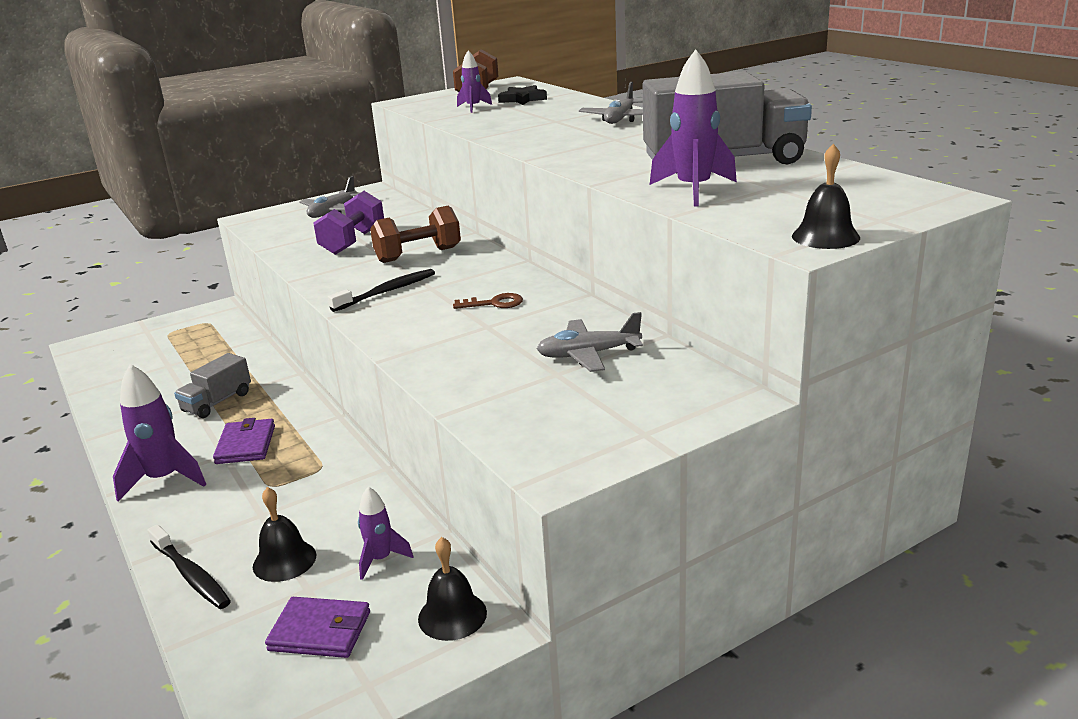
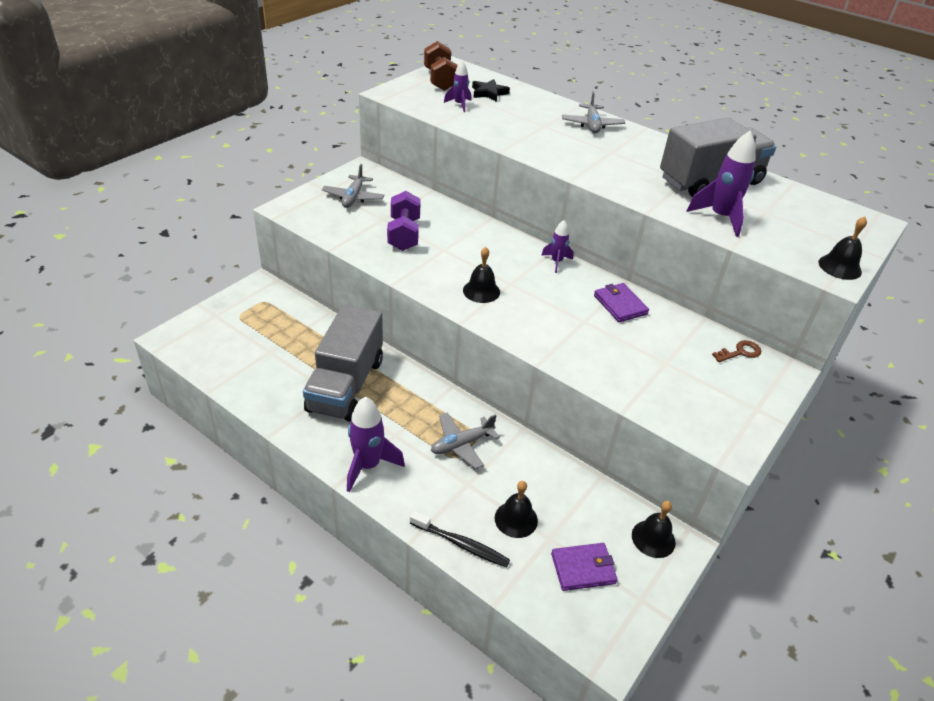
camera: 25 degrees left, 15 degrees up
grey truck [174,353,251,418] -> grey truck [303,304,383,422], size x1.98
purple wallet [213,418,275,464] -> purple wallet moved to [594,283,649,322]
black toothbrush [328,269,435,312] -> black bell [463,247,500,303]
purple rocket [358,487,414,580] -> purple rocket moved to [541,220,573,273]
brown dumbbell [370,206,461,263] -> none
brown key [453,293,523,309] -> brown key moved to [712,340,761,362]
grey plane [537,312,643,372] -> grey plane moved to [431,413,500,469]

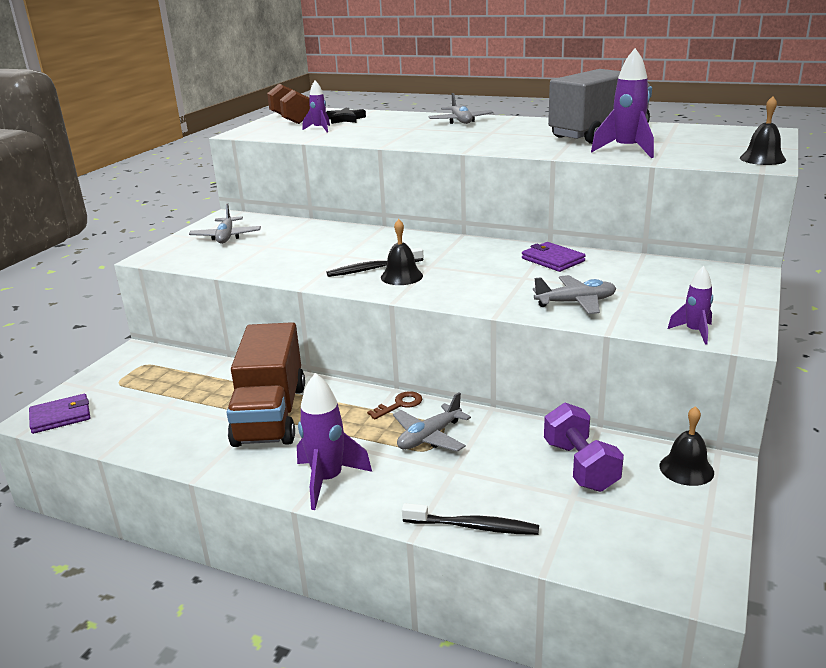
camera: 10 degrees left, 15 degrees down
grey truck [303,304,383,422] -> brown truck [227,322,305,447]
purple dumbbell [387,191,421,251] -> purple dumbbell moved to [544,403,624,492]
black bell [495,481,538,538] -> none
purple rocket [541,220,573,273] -> purple rocket moved to [668,266,713,345]
purple wallet [551,543,618,591] -> purple wallet moved to [29,394,90,434]
brown key [712,340,761,362] -> brown key moved to [367,391,422,419]
none -> black toothbrush [326,248,423,277]
none -> grey plane [533,275,616,314]

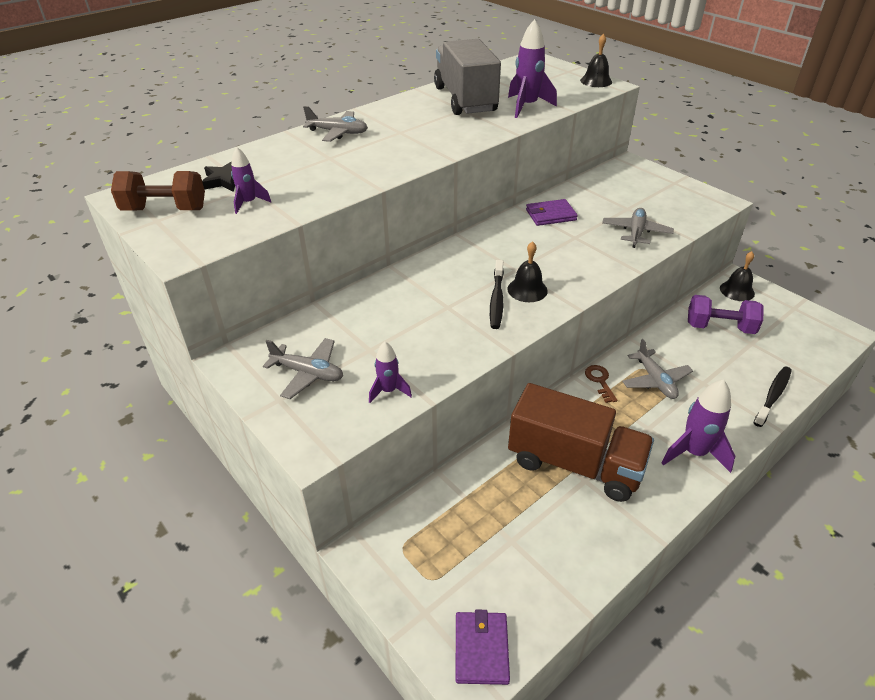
camera: 65 degrees left, 15 degrees up
purple rocket [668,266,713,345] -> purple rocket moved to [369,342,412,403]

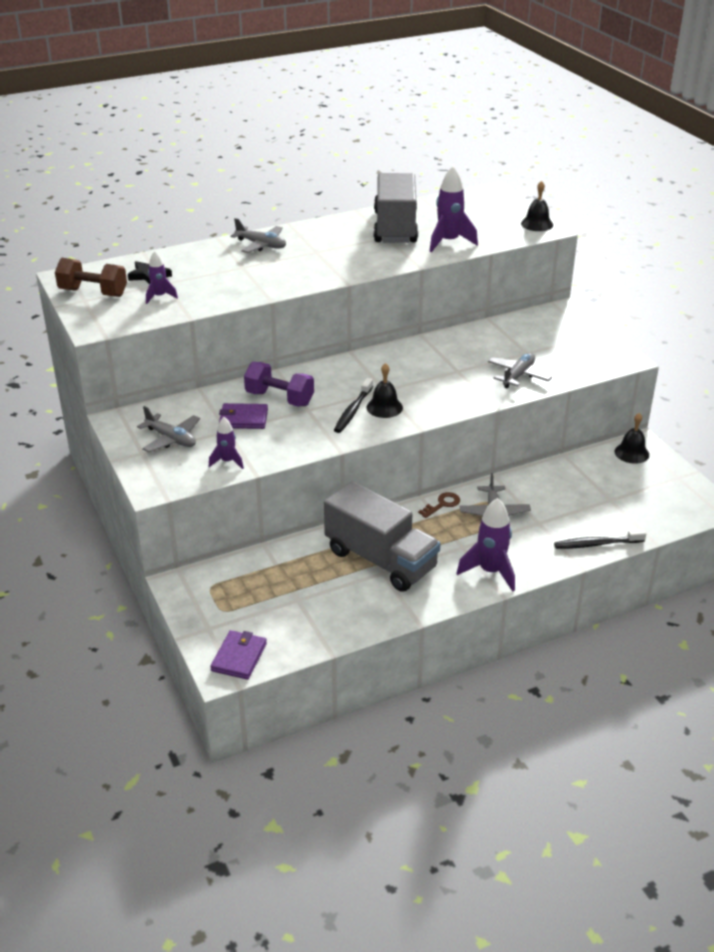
camera: 15 degrees right, 5 degrees down
brown truck [508,383,654,502] -> grey truck [324,481,441,592]
purple wallet [526,199,578,226] -> purple wallet moved to [219,403,268,429]
brown key [585,365,617,403] -> brown key turned 45 degrees clockwise [418,492,460,518]
purple dumbbell [688,295,764,334] -> purple dumbbell moved to [244,362,314,406]
black toothbrush [753,367,792,427] -> black toothbrush turned 150 degrees counterclockwise [554,529,646,549]

